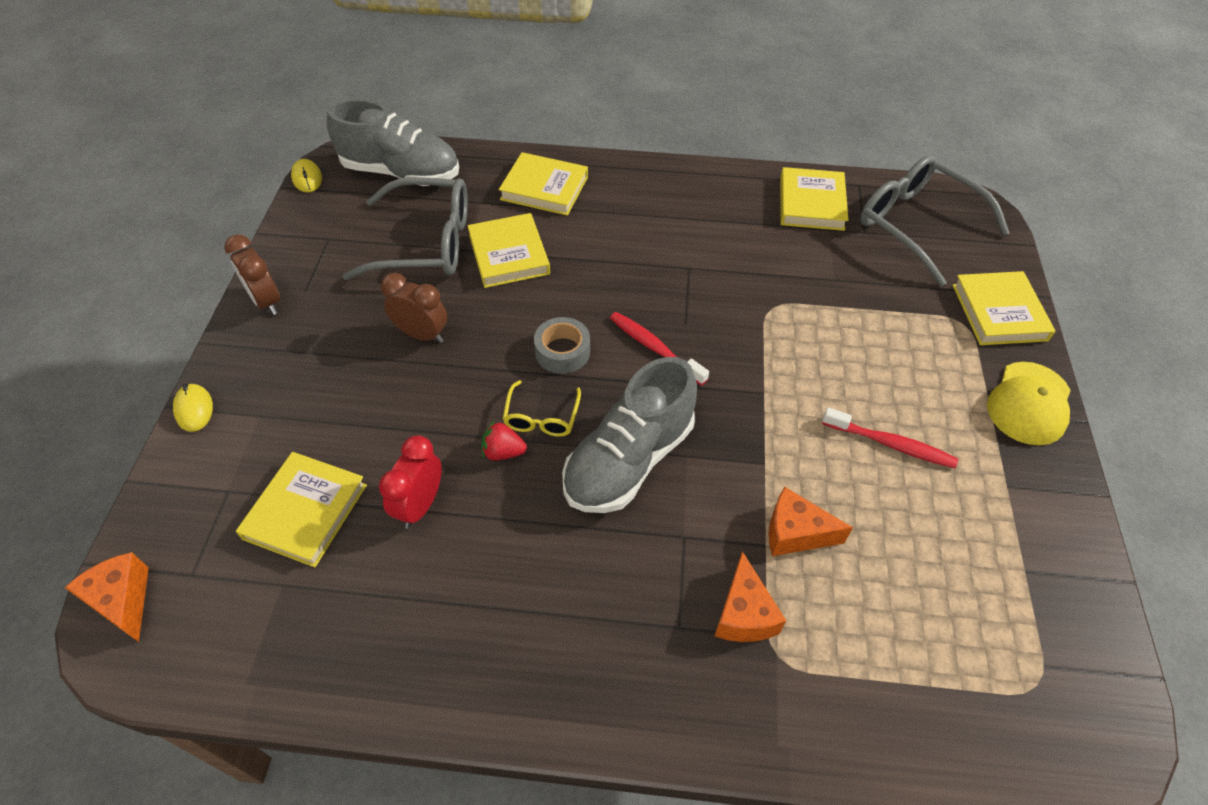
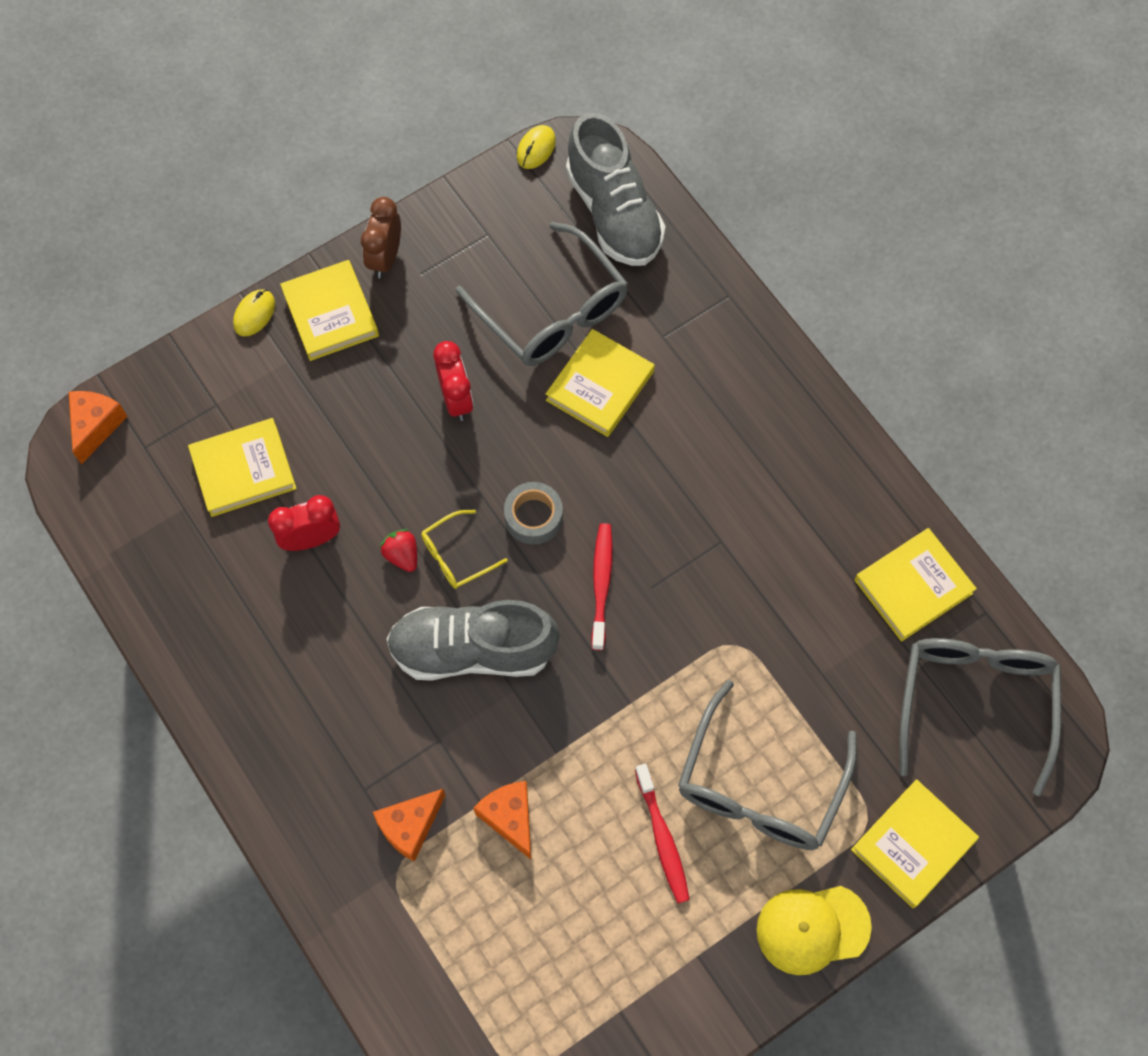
camera: 50 degrees right, 15 degrees up
brown clock [381,273,447,343] -> red clock [433,341,473,421]
yellow book [499,152,588,216] -> yellow book moved to [280,260,379,361]
none -> grey glasses [678,680,857,850]

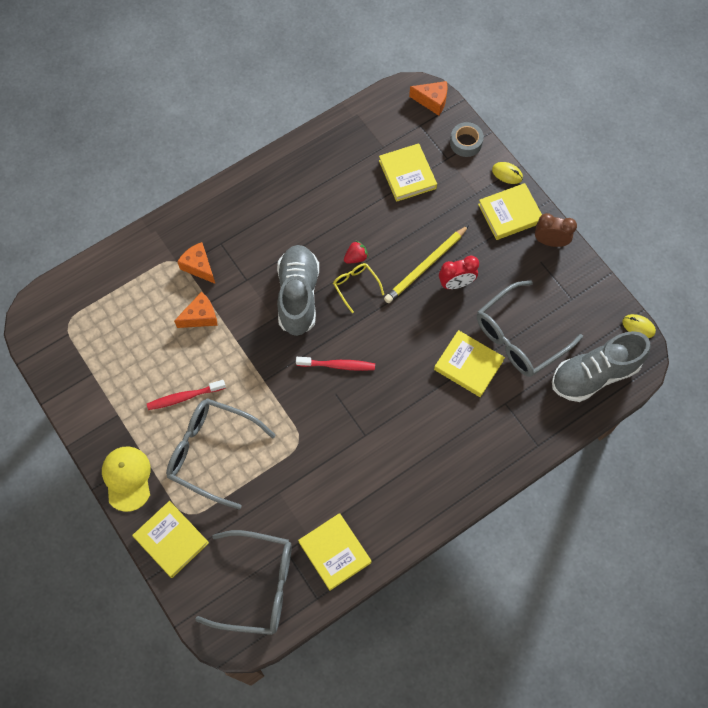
camera: 90 degrees right, 0 degrees up
red clock [268,495,340,551] -> none
grey tape [504,482,563,545] -> grey tape moved to [450,122,484,157]
none -> yellow pencil [384,225,469,303]

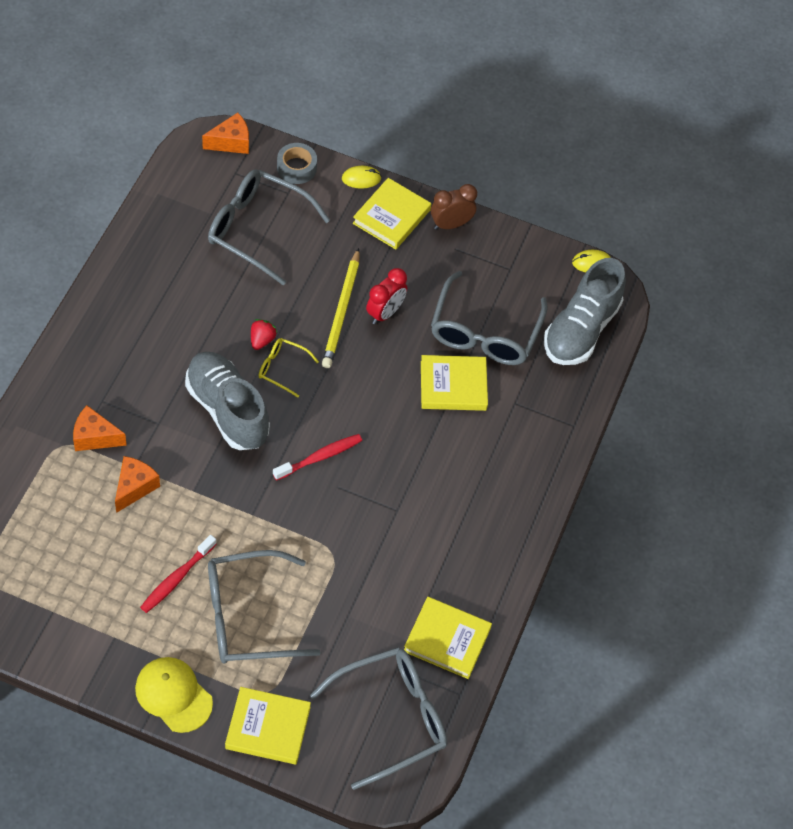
camera: 40 degrees left, 10 degrees down
yellow book [379,143,437,202] -> grey glasses [208,169,330,285]

